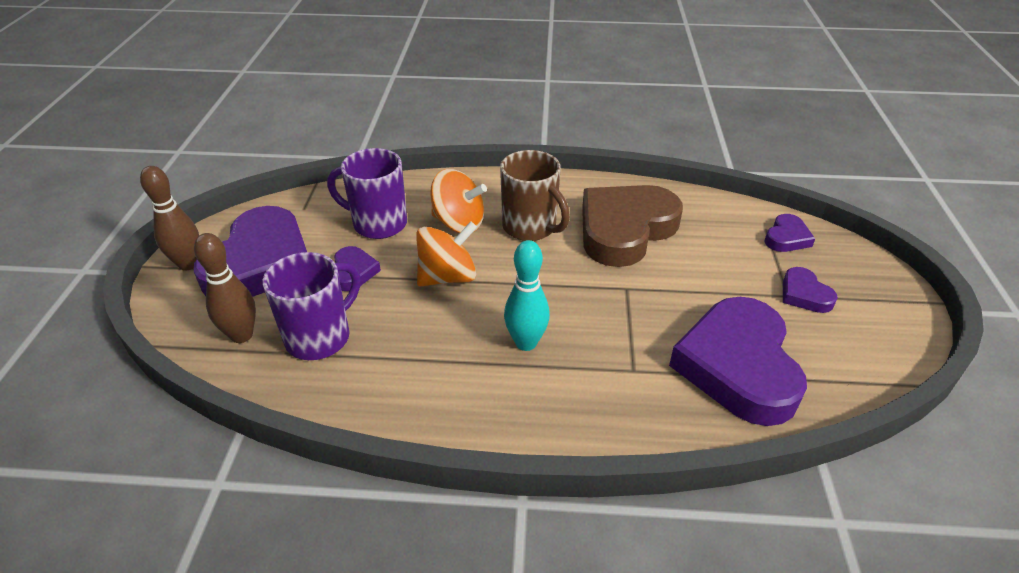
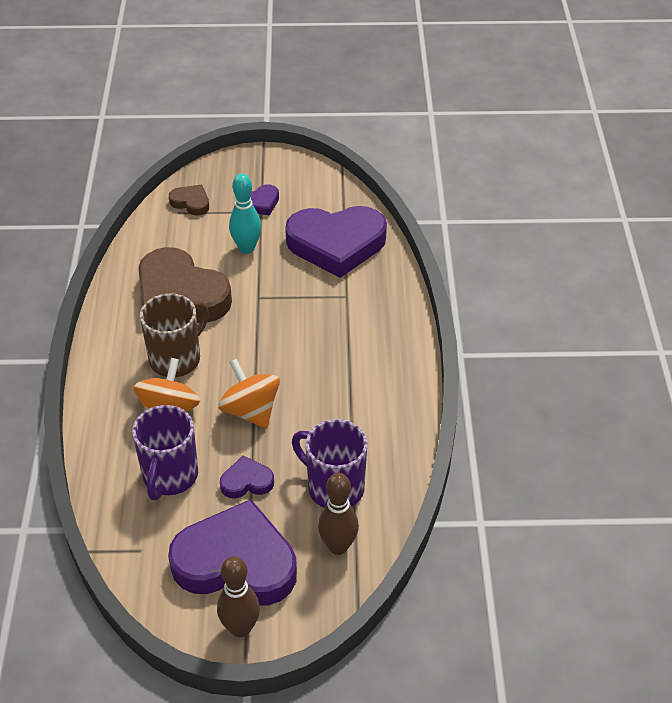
camera: 95 degrees left, 5 degrees up
turquoise bowling pin [504,240,550,351] -> turquoise bowling pin moved to [229,174,262,254]
purple heart [764,214,815,252] -> brown heart [169,185,209,216]

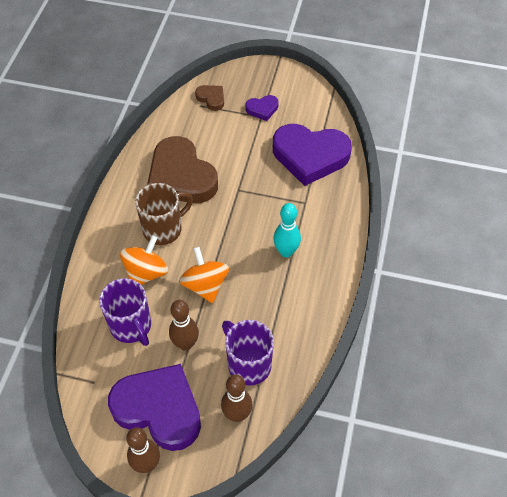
camera: 15 degrees right, 10 degrees up
purple mug [132,405,198,500] -> purple mug turned 60 degrees counterclockwise [99,278,151,346]
purple heart [220,455,274,499] -> brown bowling pin [169,300,199,351]
turquoise bowling pin [229,174,262,254] -> turquoise bowling pin moved to [273,203,301,257]

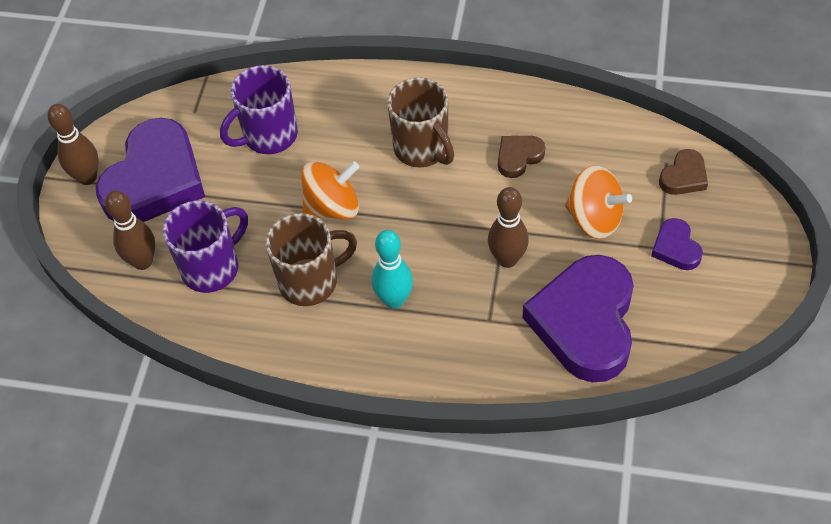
camera: 90 degrees right, 0 degrees up
orange spinning top [120,235,168,285] -> orange spinning top moved to [565,165,632,239]
brown heart [147,136,218,203] -> brown heart [498,136,545,178], size x0.45
brown bowling pin [169,300,199,351] -> brown bowling pin moved to [488,187,529,268]
none -> brown mug [266,213,357,306]

